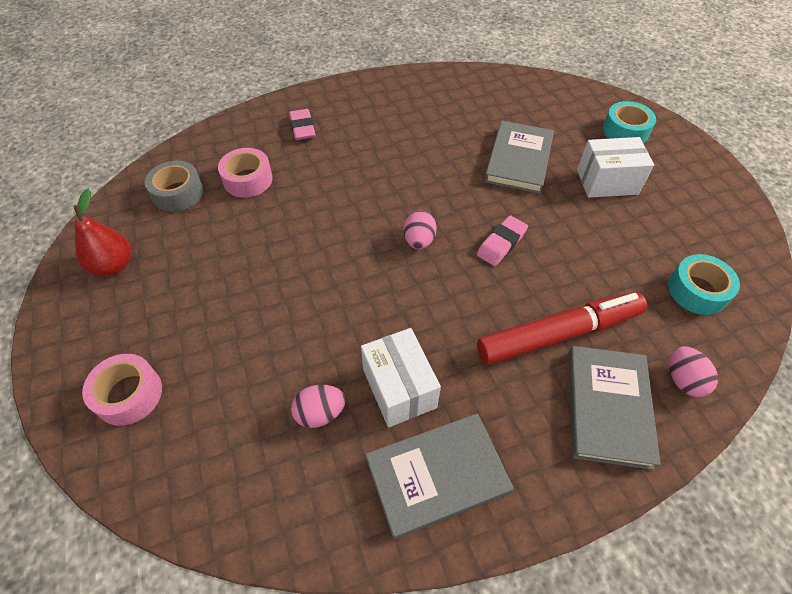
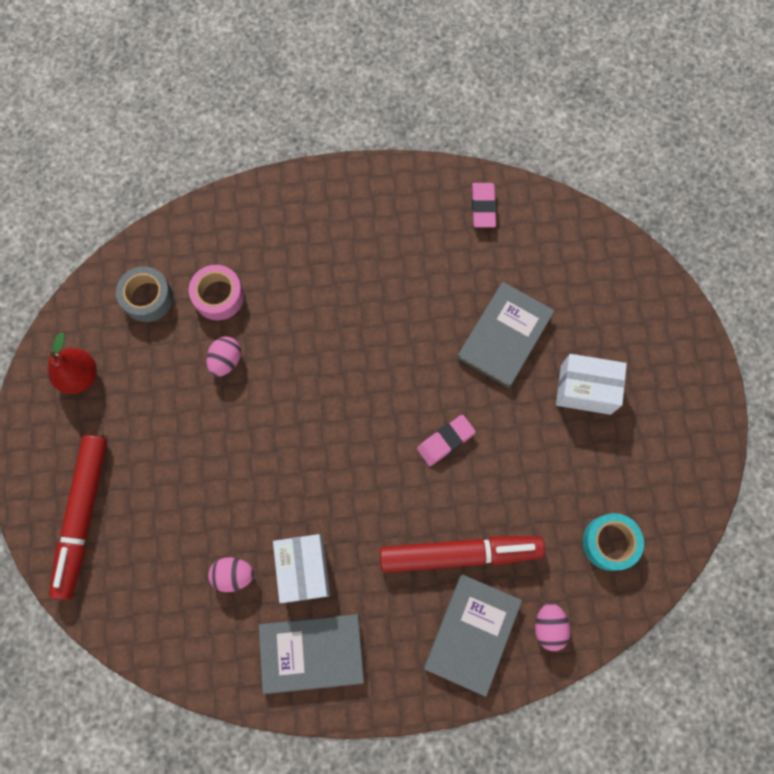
camera: 15 degrees right, 20 degrees up
pink tape [82,354,162,426] -> red marker [49,435,107,600]
pink eraser [289,109,315,140] -> pink eraser moved to [472,183,497,228]
pink egg [404,211,437,249] -> pink egg moved to [206,336,241,377]
turquoise tape [603,101,656,143] -> none

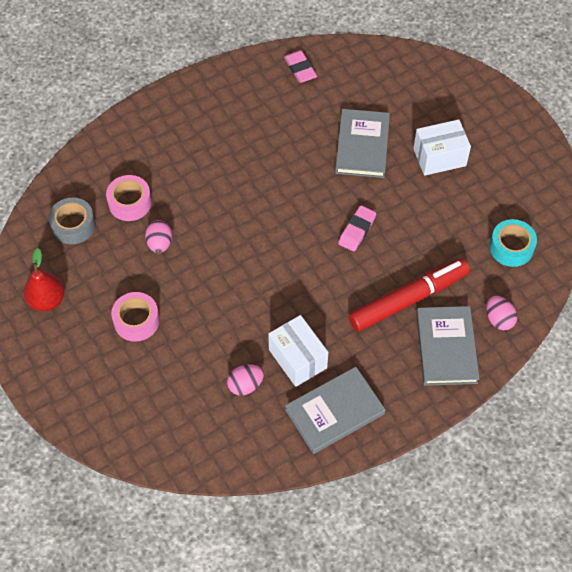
camera: 25 degrees left, 15 degrees down
red marker [49,435,107,600] -> none
none -> pink tape [111,292,160,342]

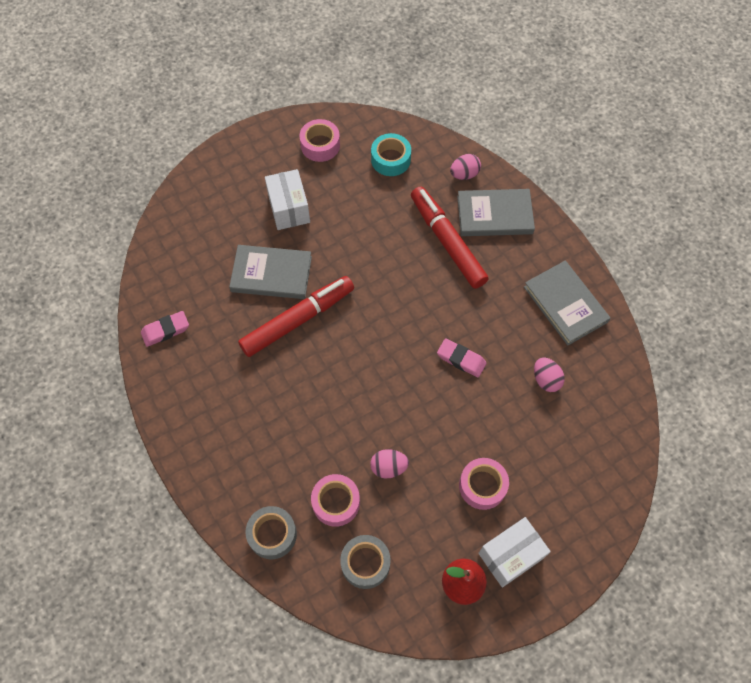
camera: 90 degrees left, 5 degrees up
white box [268,315,328,387] -> white box moved to [478,517,551,588]
pink eraser [338,205,376,251] -> pink eraser moved to [437,338,487,377]
none -> red marker [238,276,354,357]
none -> grey tape [246,506,297,559]
none -> pink tape [300,119,340,162]

